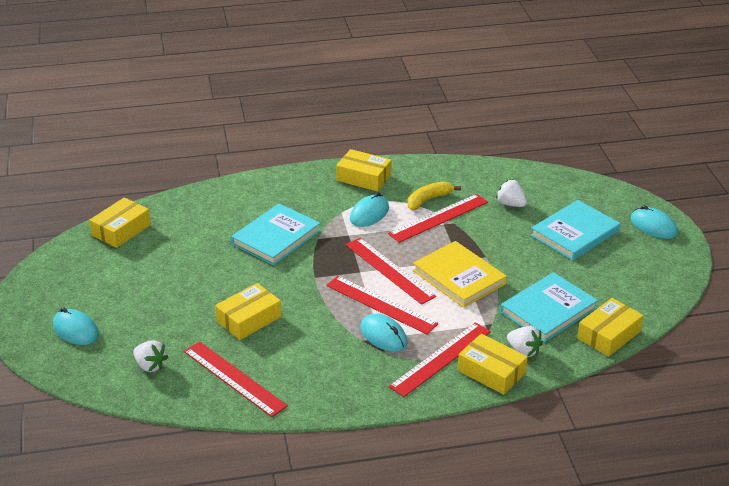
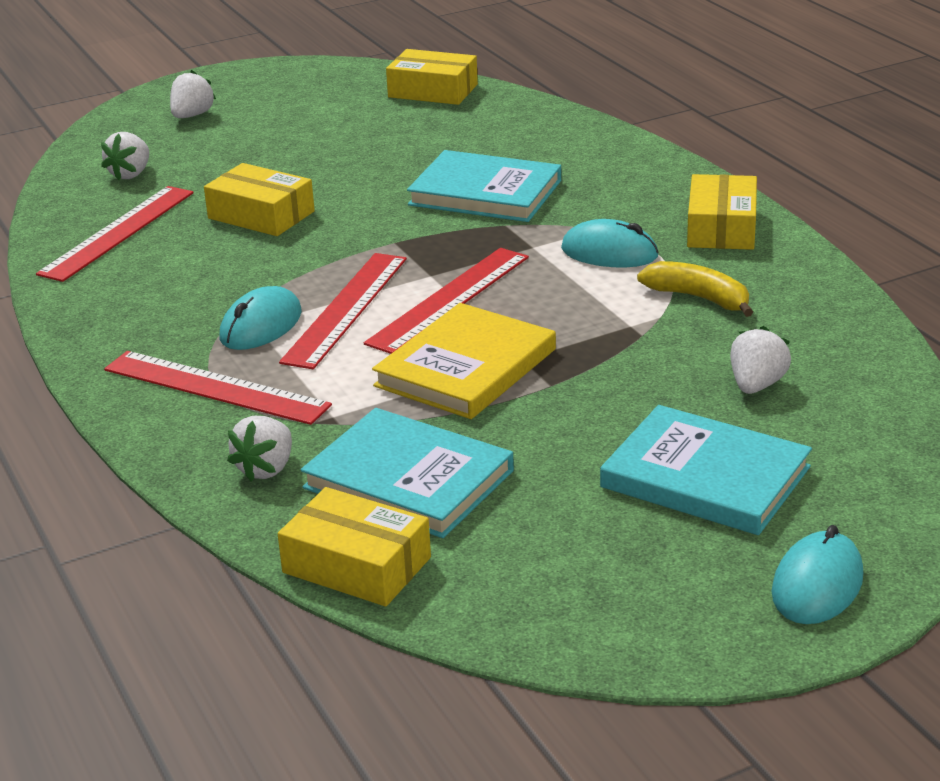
camera: 75 degrees right, 5 degrees down
turquoise mouse [53,307,99,345] -> white strawberry [170,70,216,118]
red ruler [388,194,488,243] -> none
yellow box [458,333,528,395] -> none

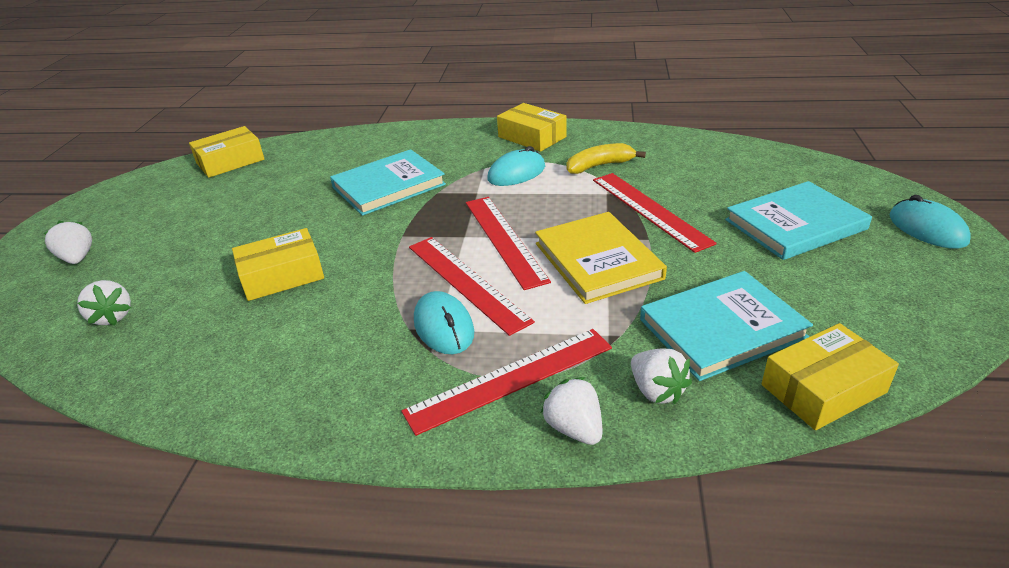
camera: 55 degrees left, 5 degrees up
red ruler [36,186,194,282] -> red ruler moved to [593,173,717,253]
white strawberry [730,326,791,394] -> white strawberry moved to [541,377,602,445]

